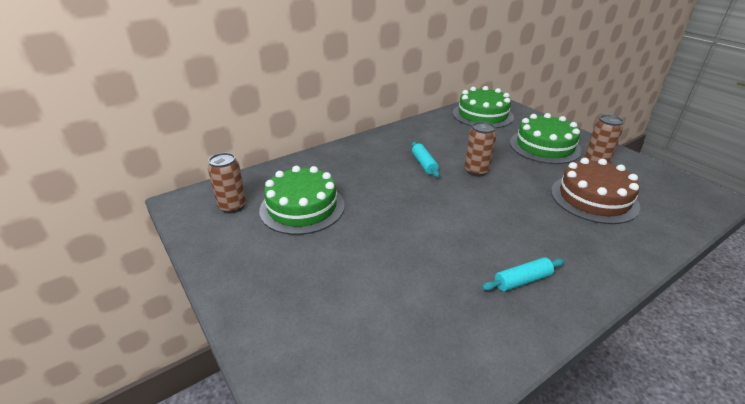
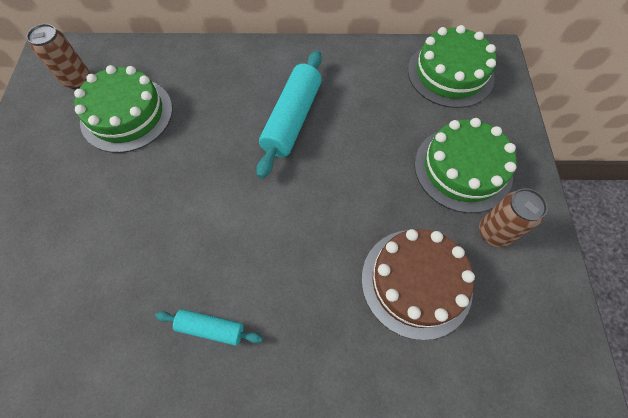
camera: 35 degrees right, 30 degrees up
turquoise rolling pin [412,142,440,178] -> turquoise rolling pin [257,51,322,179], size x1.84
brown can [465,122,496,177] -> none

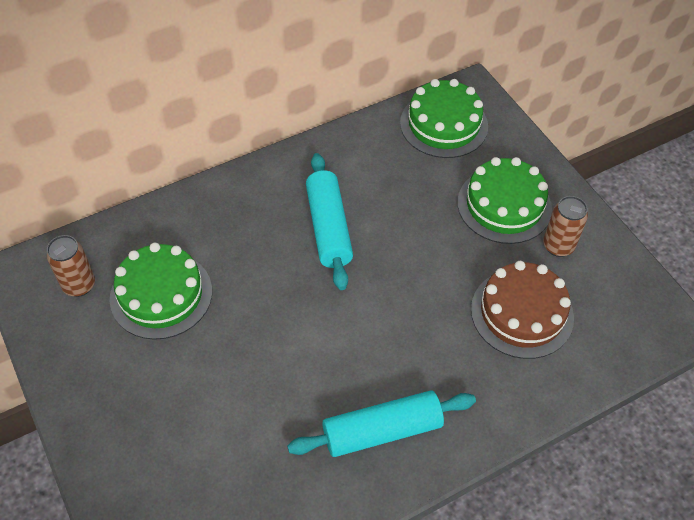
camera: 30 degrees left, 10 degrees down
turquoise rolling pin [155,309,263,346] -> turquoise rolling pin [287,390,476,457], size x1.84

